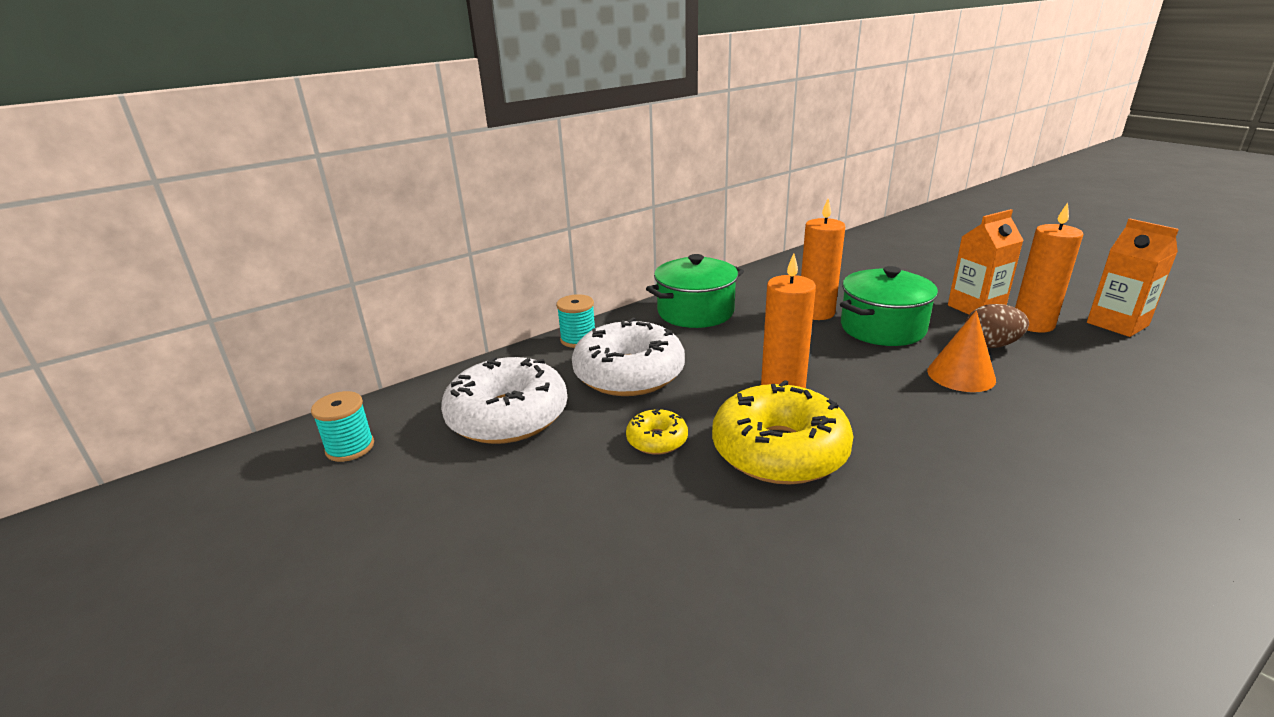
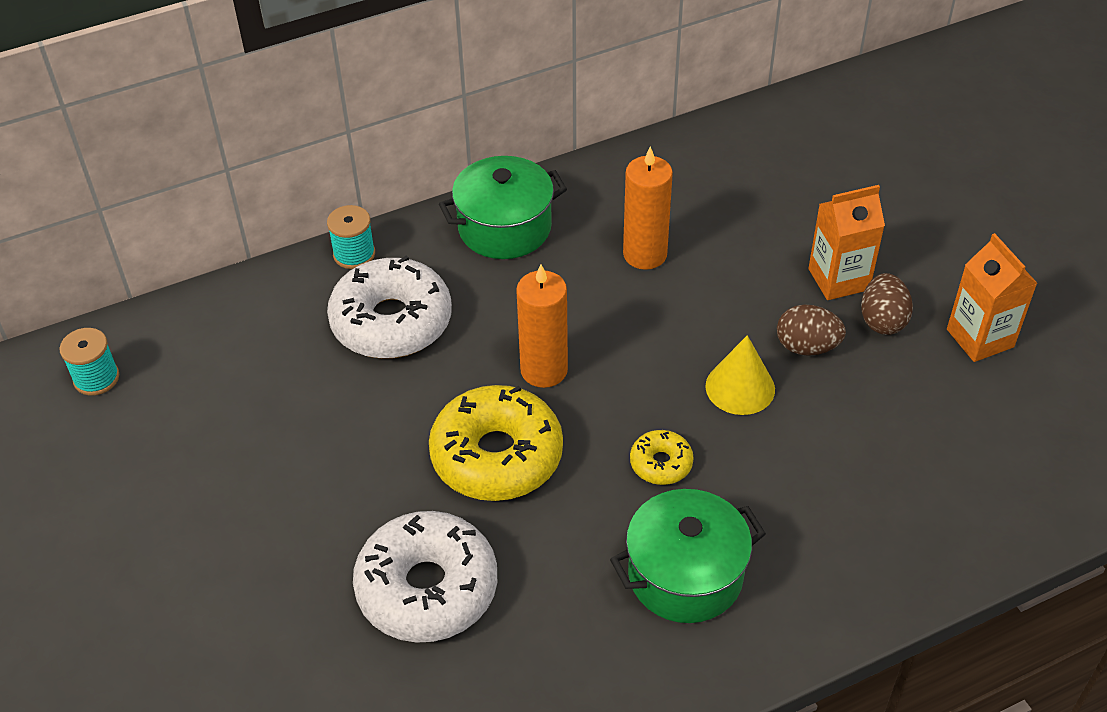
camera: 10 degrees right, 20 degrees up
white donut [441,357,567,444] -> white donut moved to [353,511,497,643]
yellow donut [626,409,688,455] -> yellow donut moved to [630,430,694,485]
green pot [840,266,938,346] -> green pot moved to [610,489,766,623]
orange cone [927,310,996,392] -> yellow cone [705,335,775,415]
orange candle [1015,203,1083,332] -> brown egg [861,273,913,335]

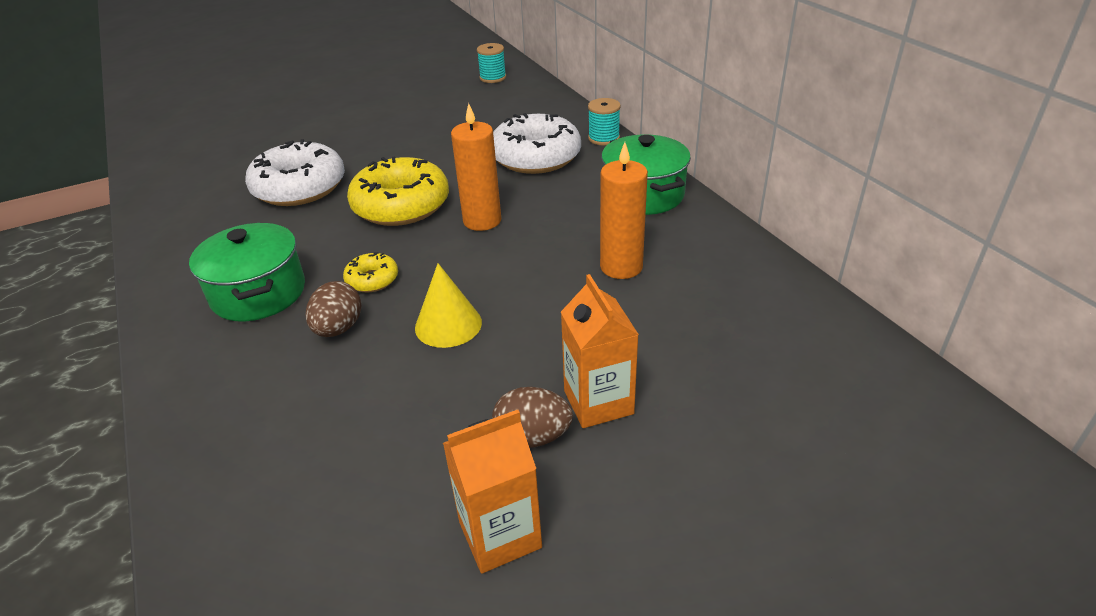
camera: 90 degrees right, 10 degrees down
brown egg [777,304,846,356] -> brown egg moved to [306,281,361,337]

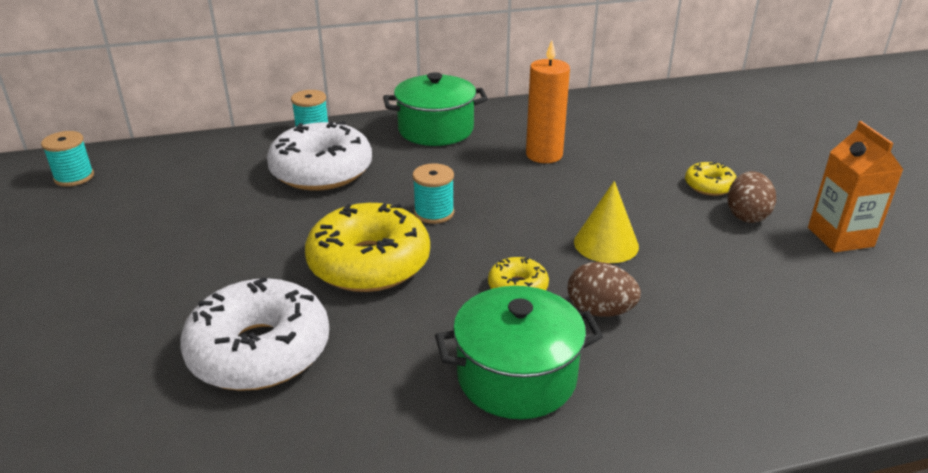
camera: 80 degrees left, 5 degrees down
orange candle [451,103,501,231] -> turquoise spool [412,163,454,224]
orange carton [561,274,639,428] -> yellow donut [685,162,737,196]

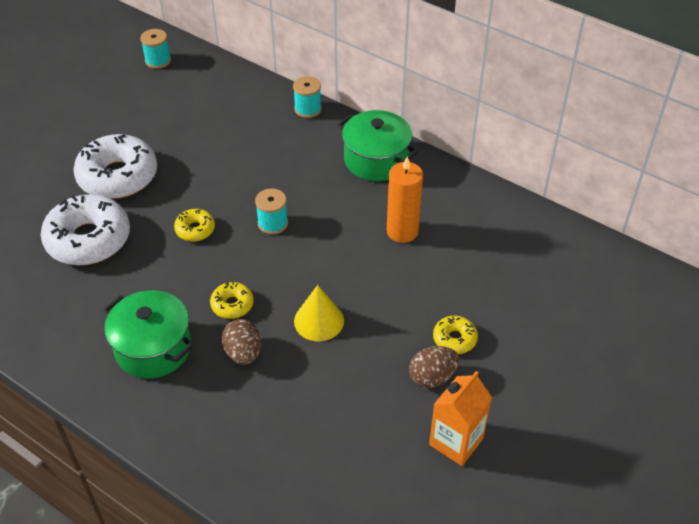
camera: 50 degrees right, 15 degrees up
white donut [267,121,372,191] -> white donut moved to [73,134,157,199]
yellow donut [305,203,430,292] -> yellow donut [174,209,215,242], size x0.47

